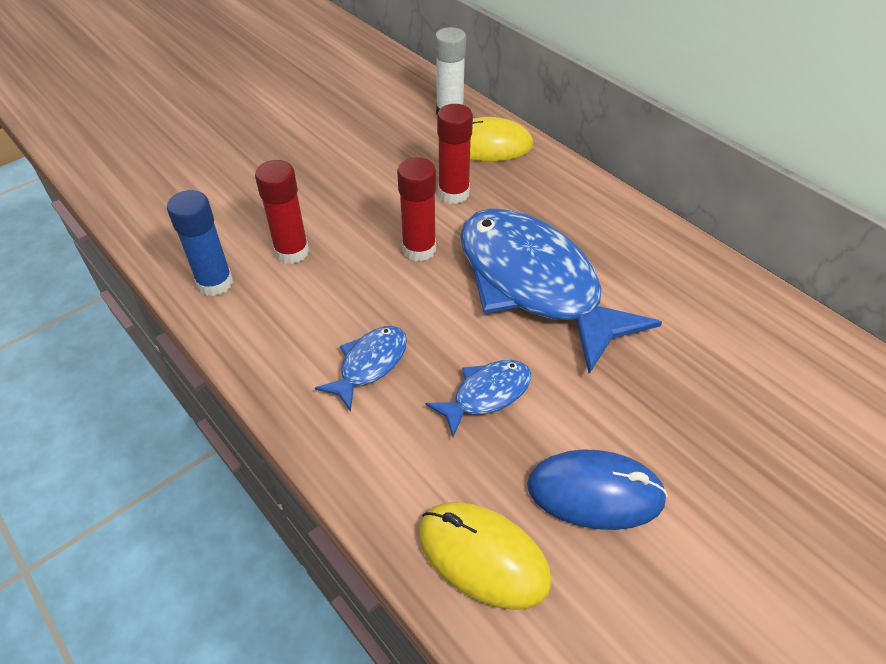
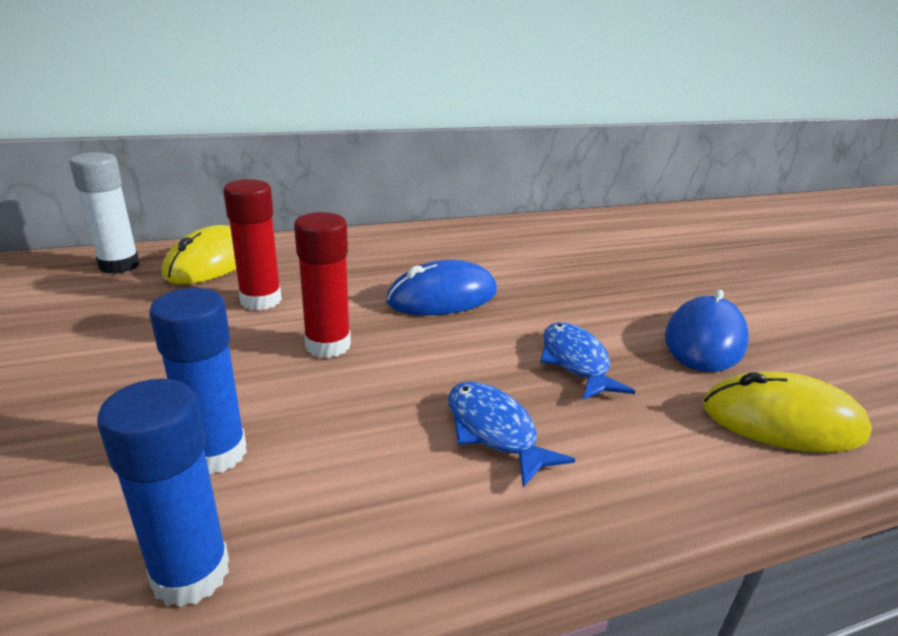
camera: 70 degrees left, 20 degrees down
red glue stick [255,160,309,264] -> blue glue stick [149,288,247,475]
yellow mouse [419,502,552,610] -> yellow mouse turned 45 degrees clockwise [703,372,872,453]
blue fish [460,208,662,374] -> blue mouse [386,260,497,315]

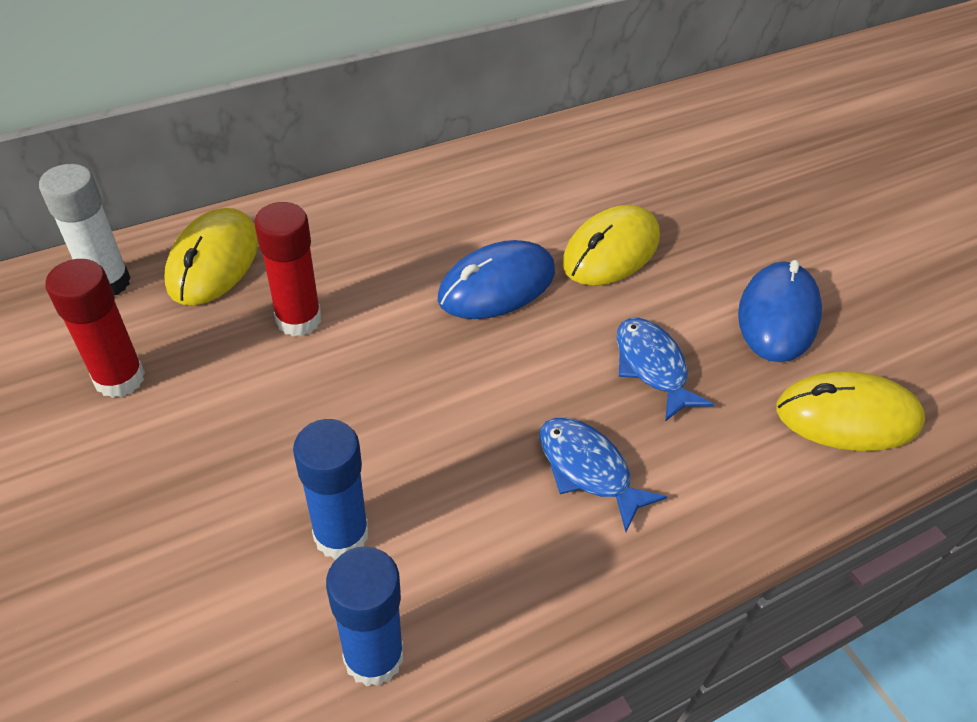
camera: 10 degrees left, 20 degrees up
red glue stick [294,212,351,358] -> red glue stick moved to [45,259,145,398]
none -> yellow mouse [562,205,660,286]

